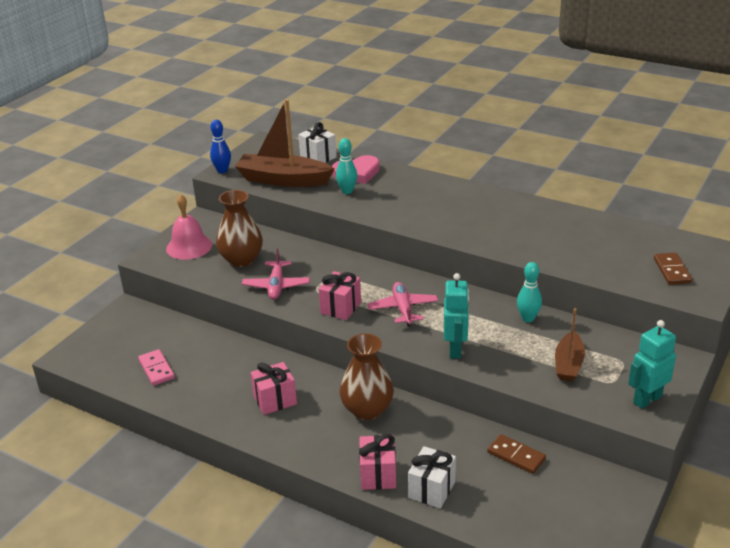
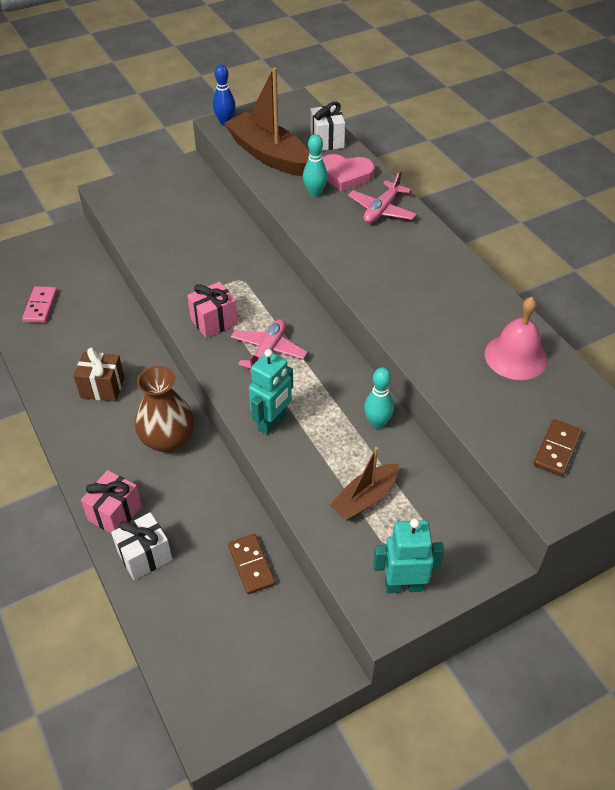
camera: 30 degrees right, 15 degrees up
pink bell [166,194,212,260] -> pink bell moved to [485,297,548,380]
brown vase [216,190,263,267] -> none
pink plane [242,248,310,299] -> pink plane moved to [348,171,417,223]
pink gift [251,362,297,415] -> brown gift [74,347,125,402]

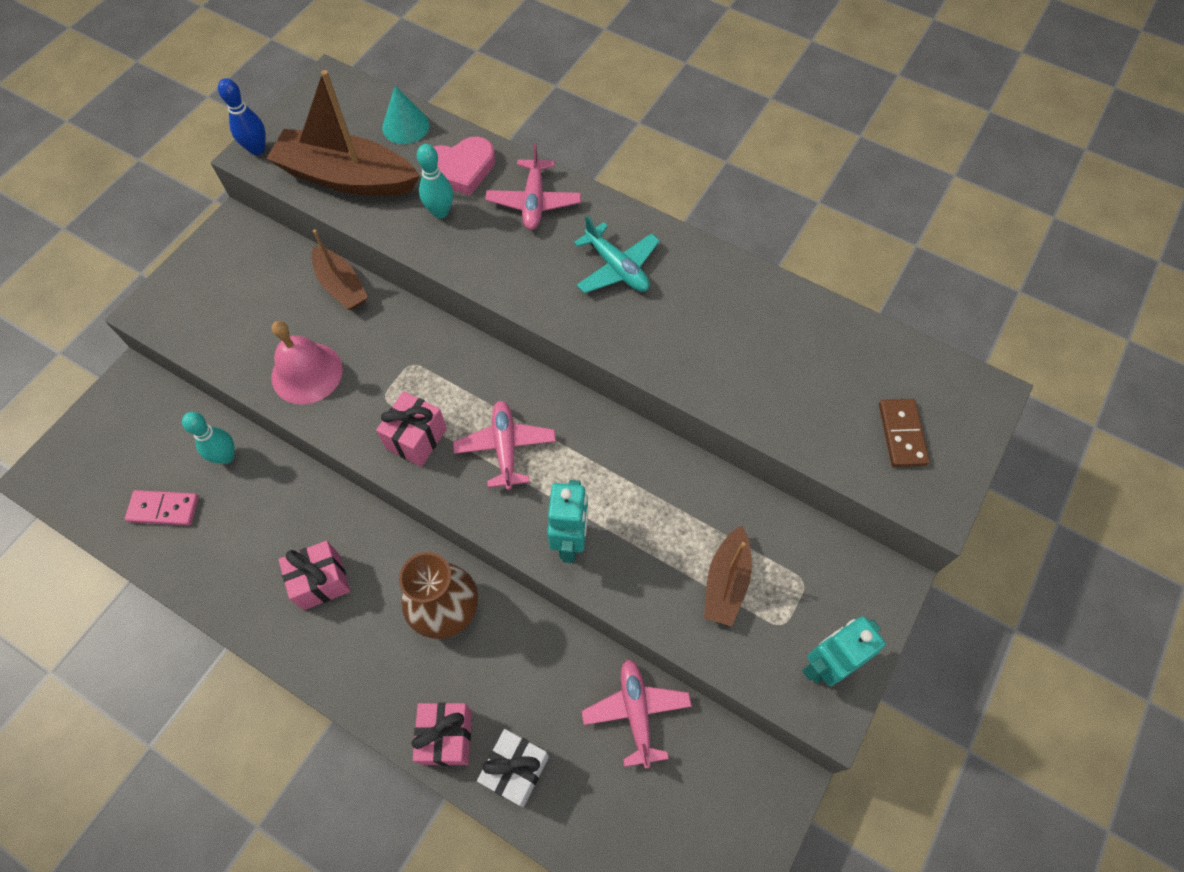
camera: 30 degrees left, 15 degrees up
pink domino [22,286,57,323] -> pink domino turned 60 degrees counterclockwise [125,490,199,526]
brown gift [74,347,125,402] -> pink gift [279,541,351,610]
brown domino [228,534,276,594] -> pink plane [582,659,692,768]
white gift [310,102,345,151] -> turquoise cone [382,85,430,144]
turquoise bowling pin [364,367,394,429] -> turquoise bowling pin moved to [182,412,235,464]
pink bell [485,297,548,380] -> pink bell moved to [271,321,343,404]
none -> brown boat [312,230,368,310]
none -> turquoise plane [574,216,660,294]

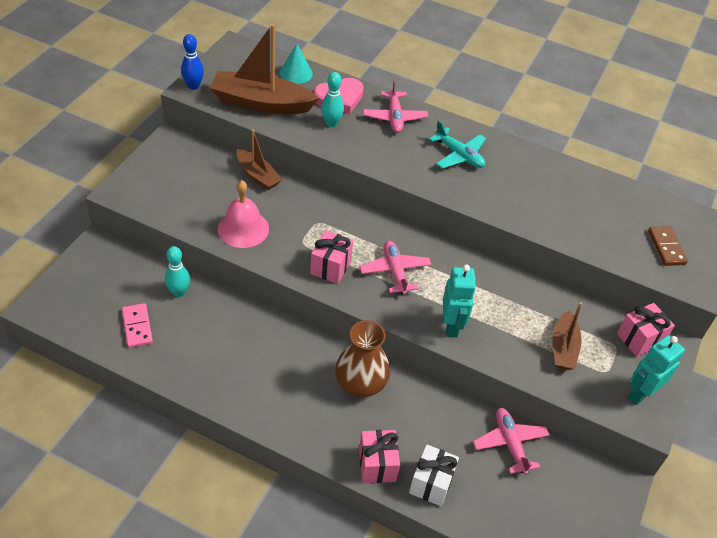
camera: 10 degrees left, 15 degrees down
pink domino [125,490,199,526] -> pink domino turned 75 degrees clockwise [122,303,153,348]
pink gift [279,541,351,610] -> pink gift moved to [617,303,675,357]

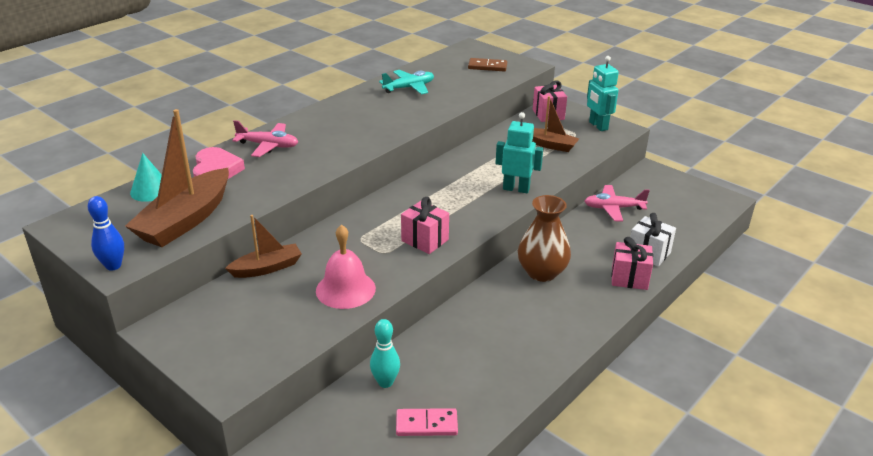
camera: 70 degrees left, 15 degrees down
turquoise bowling pin [321,72,344,127] -> none
pink plane [359,241,432,295] -> none
turquoise plane [429,121,486,169] -> turquoise plane moved to [379,70,434,95]

